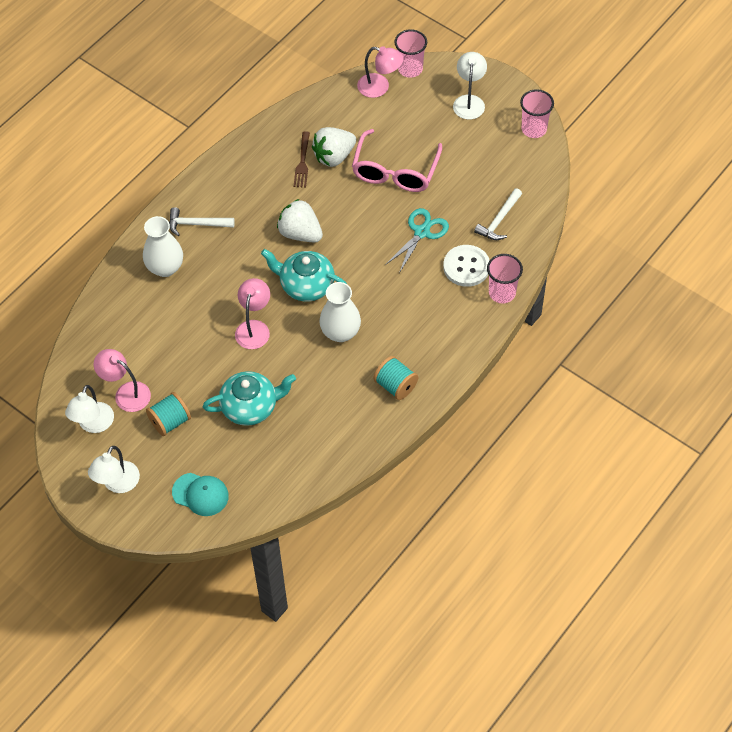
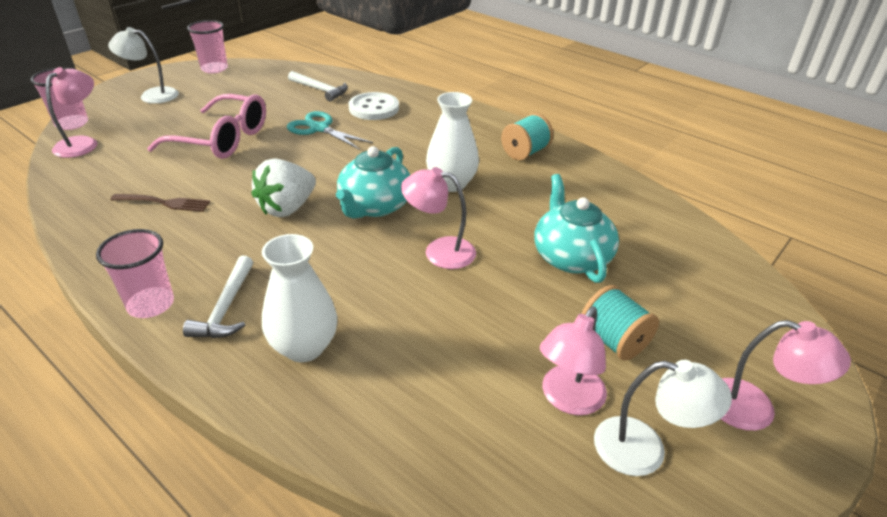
camera: 90 degrees left, 20 degrees down
white lamp [88,446,140,493] -> pink lamp [721,320,851,431]
turquoise cap [172,473,229,516] -> none
white strawberry [312,127,356,167] -> none
pink cup [487,254,523,304] -> pink cup moved to [96,229,174,318]

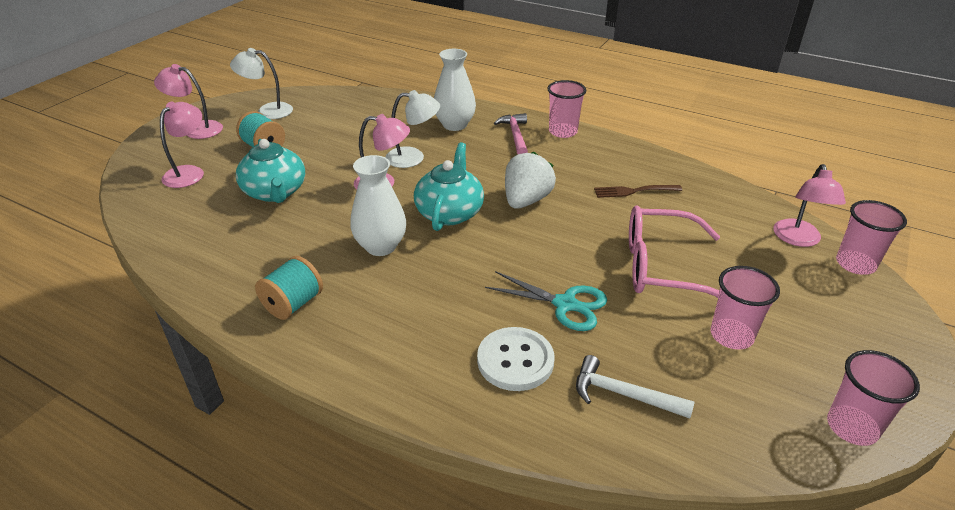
camera: 170 degrees right, 0 degrees up
white lamp [108,27,179,104] -> white lamp moved to [385,90,440,168]
white hammer [183,256,253,338] -> pink hammer [494,113,528,154]
pink lamp [540,306,607,415] -> pink lamp moved to [160,101,204,188]
none -> pink cup [710,266,780,350]

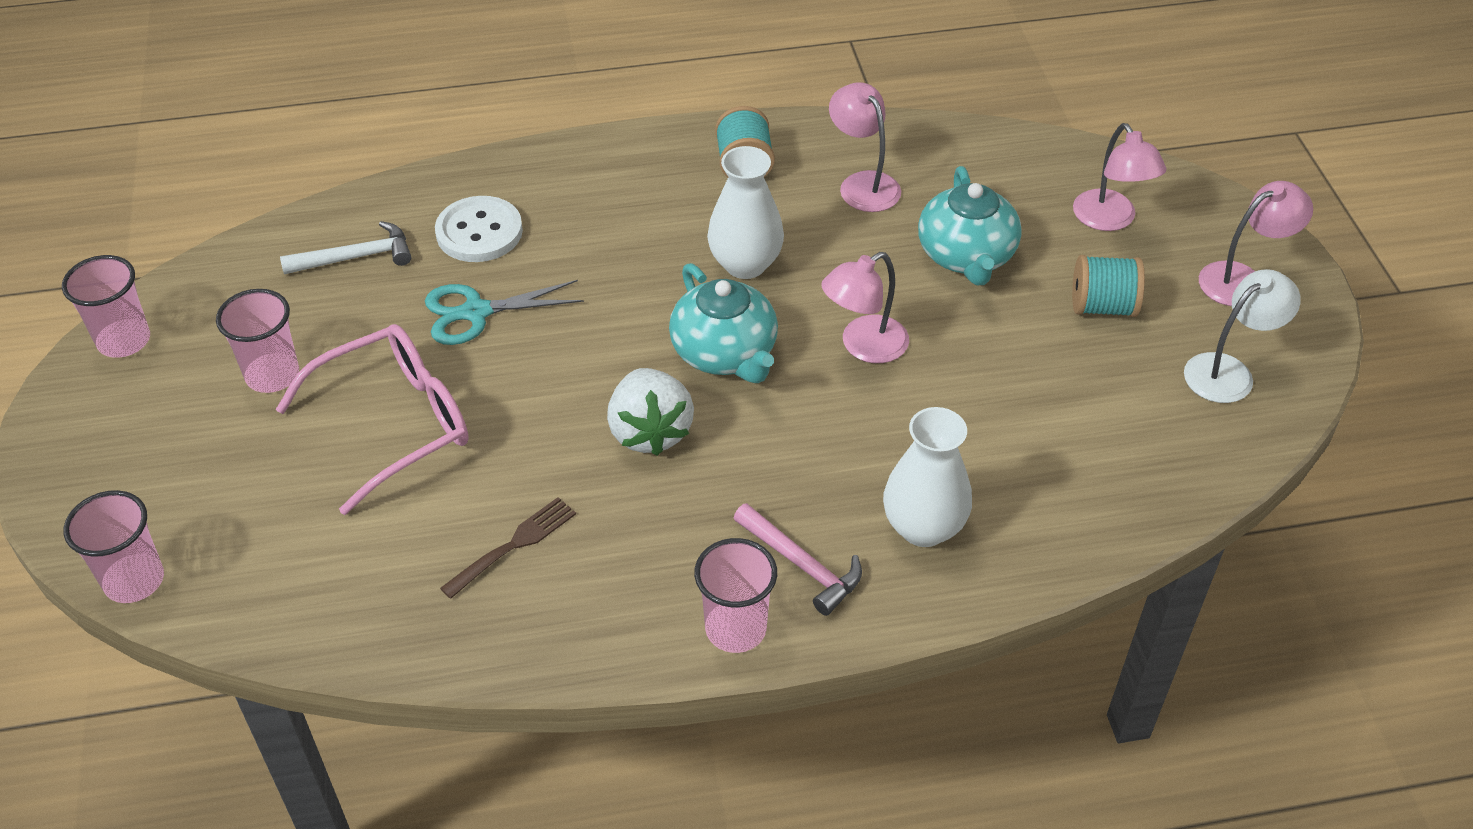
camera: 140 degrees right, 10 degrees up
turquoise teapot [236,139,305,203] -> turquoise teapot turned 120 degrees counterclockwise [918,166,1022,285]
white lamp [385,90,440,168] -> none
pink lamp [773,164,846,247] -> pink lamp moved to [829,83,901,212]

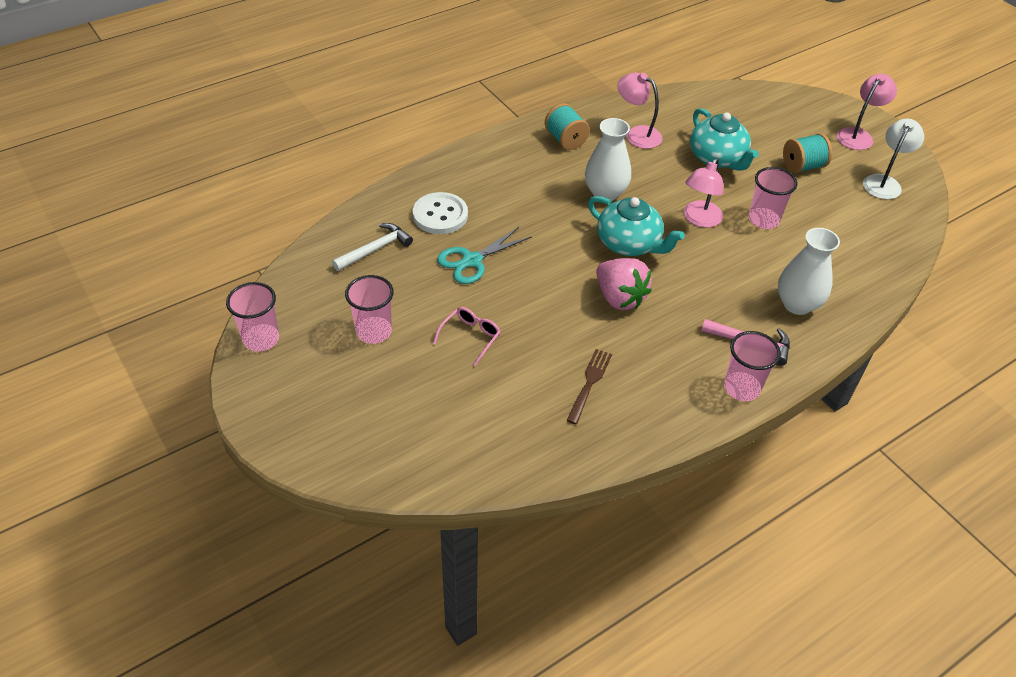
camera: 25 degrees left, 0 degrees up
pink cup [64,490,164,603] -> pink cup moved to [749,167,798,229]
pink glasses [276,324,469,515] -> pink glasses [433,307,500,366], size x0.49
white strawberry [607,368,694,456] -> pink strawberry [596,258,652,310]
pink lamp [1073,123,1166,231] -> none

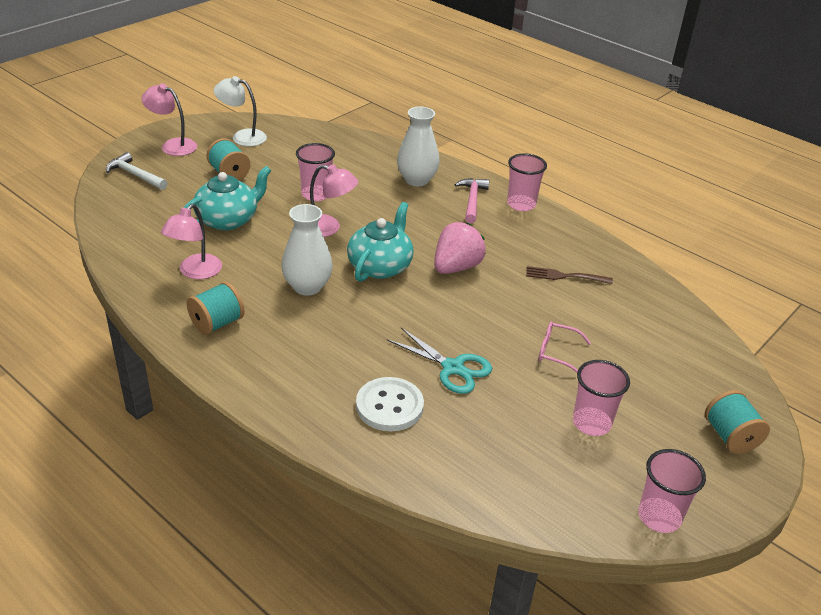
camera: 105 degrees left, 10 degrees down
white hammer [332,223,413,271] -> white hammer moved to [106,152,167,190]
none -> turquoise spool [705,390,770,454]

